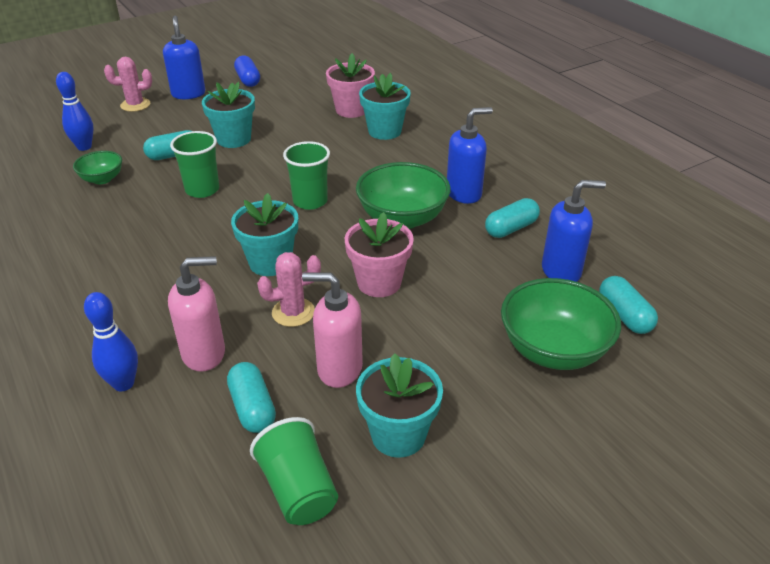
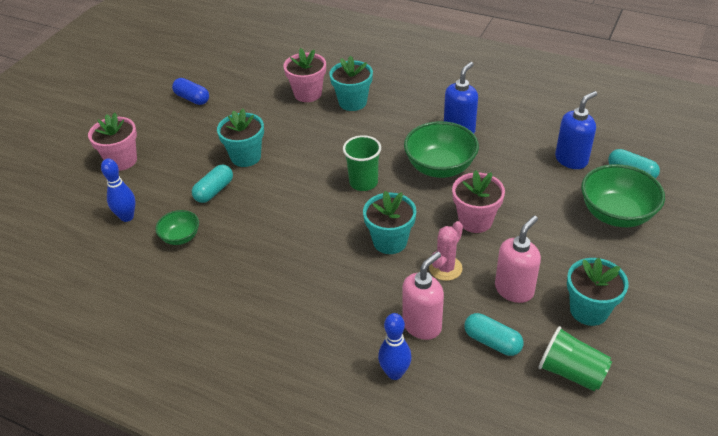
camera: 30 degrees left, 5 degrees up
pink cactus [104,57,152,112] -> pink flower pot [88,113,137,171]
blue soap dispenser [163,16,205,99] -> none
green cup [170,131,219,198] -> none
pink soap dispenser [302,272,363,388] -> pink soap dispenser turned 150 degrees clockwise [495,216,541,303]
turquoise capsule [485,198,540,238] -> none

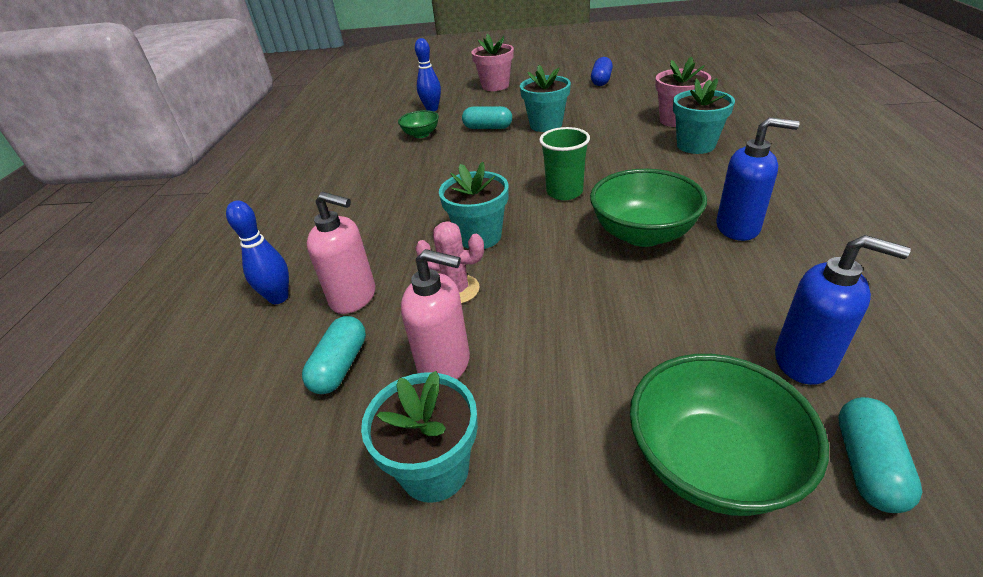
camera: 70 degrees right, 5 degrees down
pink flower pot [452,170,505,233] -> none
green cup [538,326,612,391] -> none

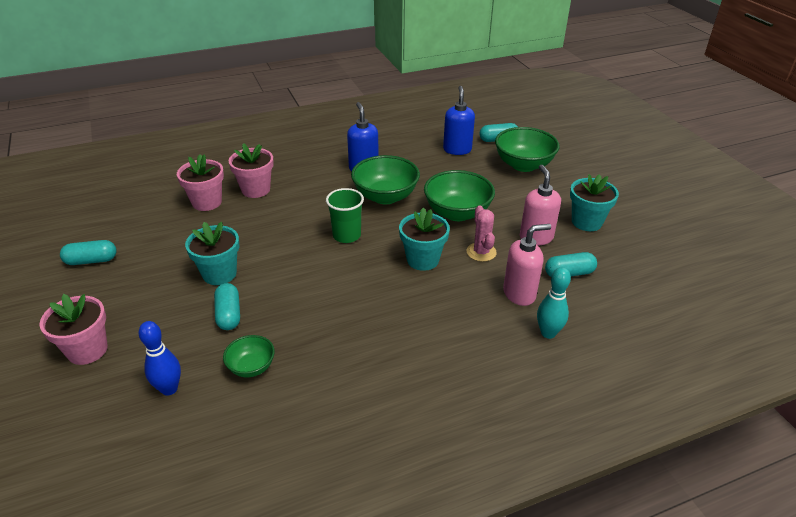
camera: 120 degrees left, 0 degrees up
blue bowling pin [226,200,289,304] -> turquoise bowling pin [537,267,571,339]
pink soap dispenser [307,192,375,314] -> pink soap dispenser turned 75 degrees clockwise [503,224,551,306]
blue capsule [591,57,613,86] -> turquoise capsule [60,240,117,265]
turquoise flower pot [673,78,735,154] -> pink flower pot [229,143,274,198]
none -> green bowl [424,170,495,221]

